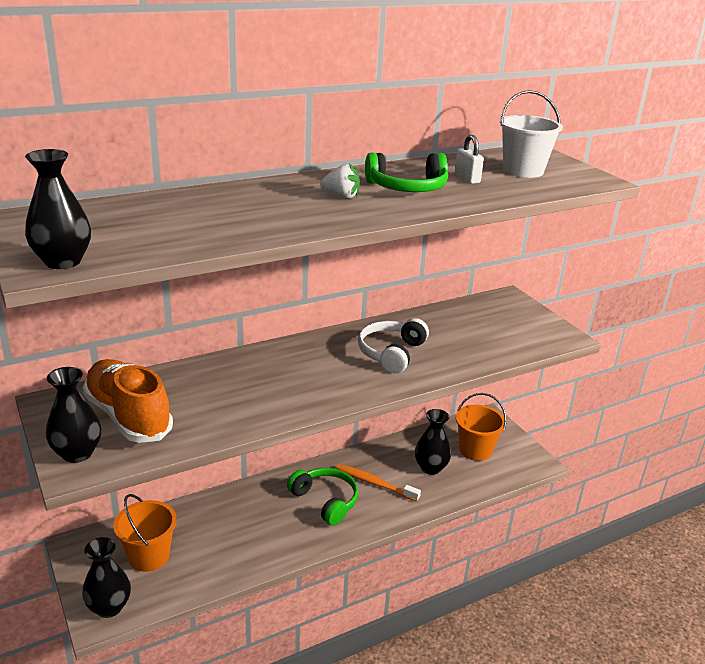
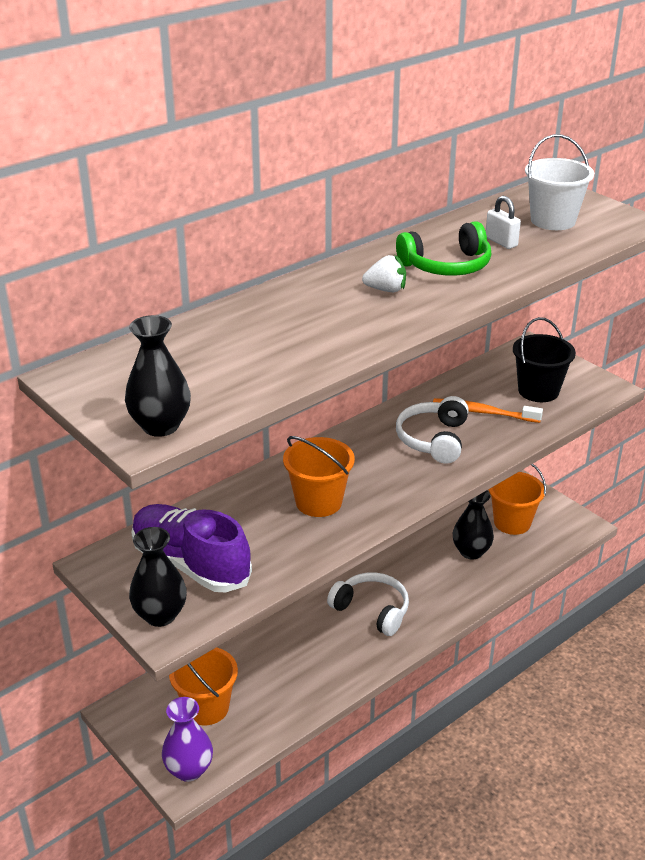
camera: 10 degrees left, 5 degrees up
black vase [82,537,131,618] -> purple vase [162,697,213,782]
orange shoe [83,359,173,443] -> purple shoe [131,504,252,592]
green headphones [287,468,359,526] -> white headphones [327,572,409,636]
orange toothbrush [336,464,421,502] -> orange toothbrush moved to [433,398,543,423]
none -> orange bucket [283,436,355,517]
none -> black bucket [513,317,576,402]

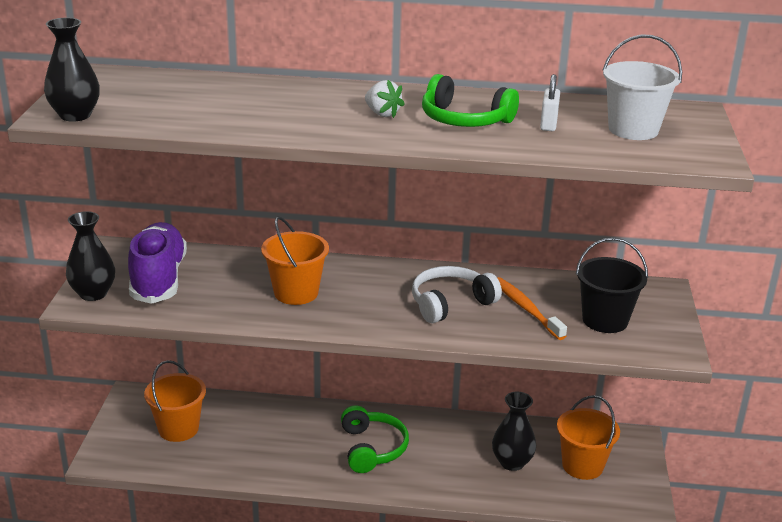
camera: 45 degrees right, 5 degrees down
purple vase [162,697,213,782] -> none
white headphones [327,572,409,636] -> green headphones [341,406,409,473]

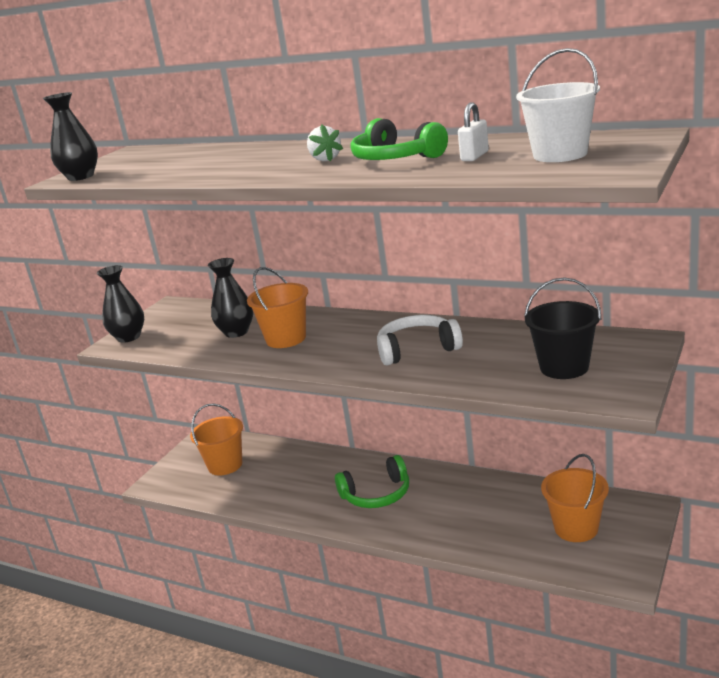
camera: 25 degrees right, 5 degrees down
purple shoe [128,222,187,304] -> none
green headphones [341,406,409,473] -> green headphones turned 60 degrees clockwise [335,455,409,508]
black vase [492,392,536,471] -> black vase moved to [208,258,253,338]
orange toothbrush [498,277,567,340] -> none

